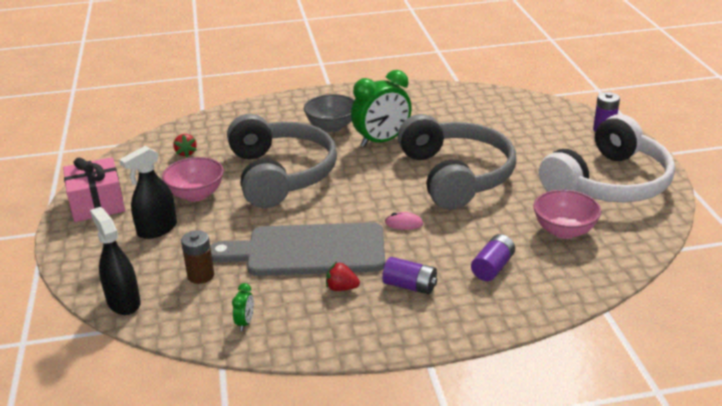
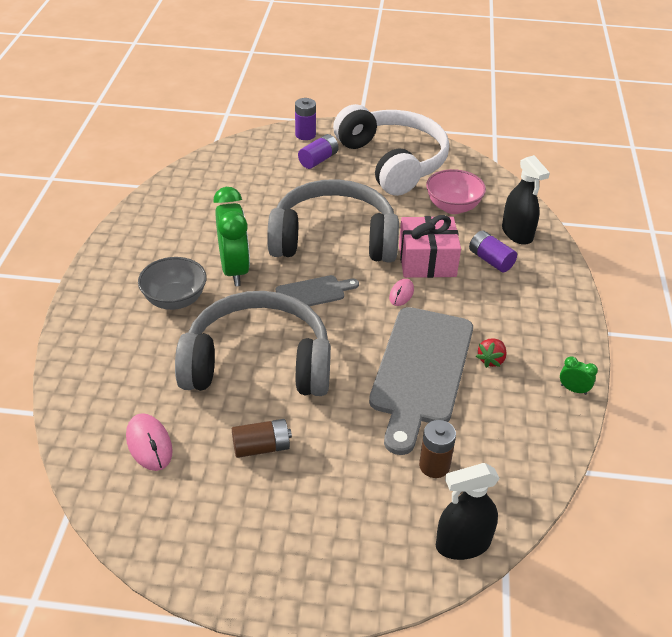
camera: 75 degrees left, 10 degrees up
pink gift [63,157,125,222] -> pink gift moved to [399,215,461,278]
black spray bottle [119,146,177,239] -> black spray bottle moved to [502,155,550,245]
pink bowl [162,157,224,202] -> brown battery [232,419,292,458]
red strawberry [173,134,197,158] -> pink mouse [126,413,173,471]
green clock [232,283,254,331] -> green clock moved to [560,356,598,395]
purple battery [382,257,437,295] -> purple battery moved to [298,134,339,169]
none -> grey cutting board [276,275,359,306]

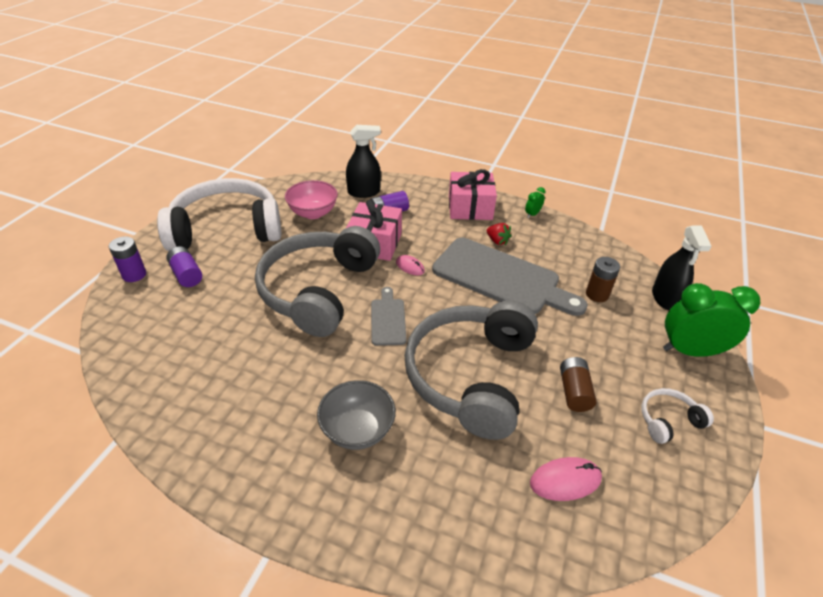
camera: 75 degrees left, 0 degrees up
green clock [213,187,250,286] -> green clock moved to [663,283,760,357]
none -> pink gift [449,169,497,220]
none -> white headphones [641,388,714,444]

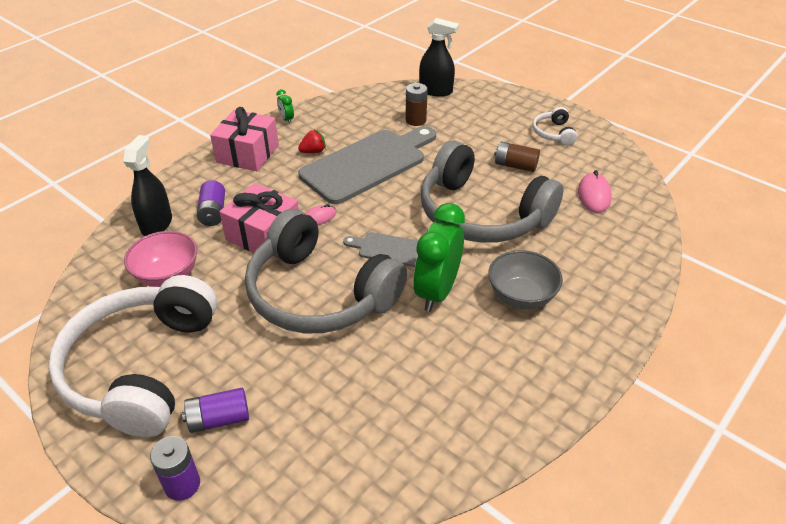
camera: 70 degrees left, 0 degrees up
green clock [663,283,760,357] -> green clock moved to [413,203,465,312]

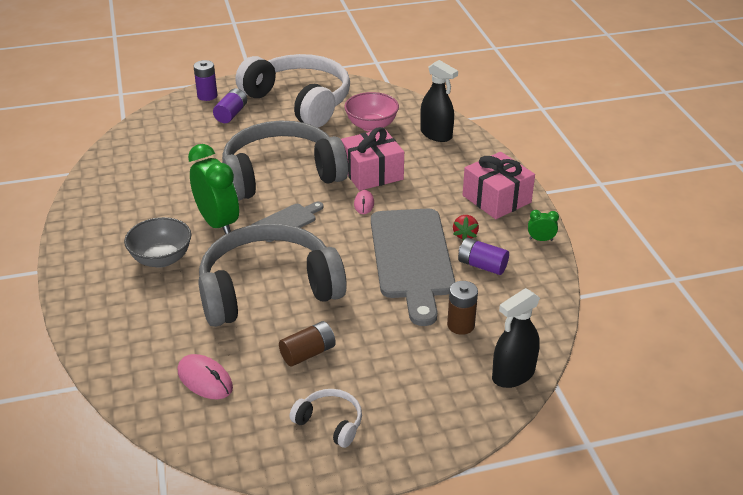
camera: 125 degrees right, 5 degrees down
purple battery [197,180,225,226] -> purple battery moved to [458,238,509,275]

